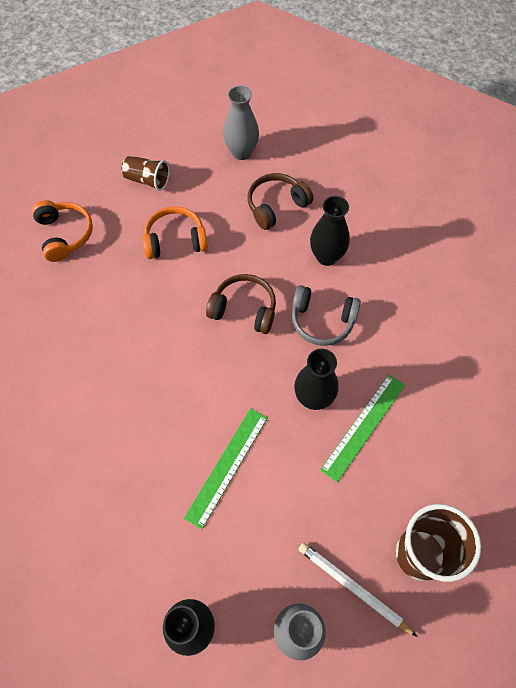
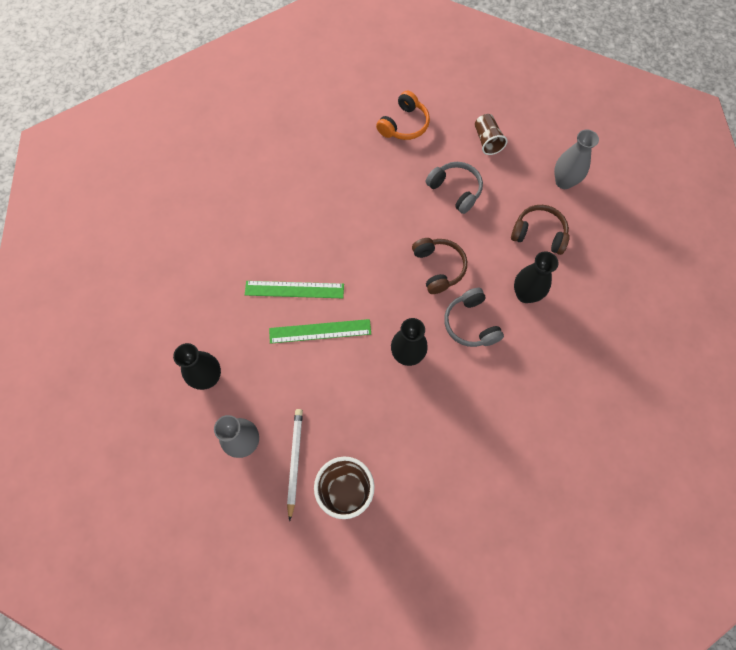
camera: 55 degrees right, 5 degrees up
orange headphones [143,207,208,259] -> grey headphones [426,162,483,214]
green ruler [320,374,405,482] -> green ruler moved to [245,281,344,298]

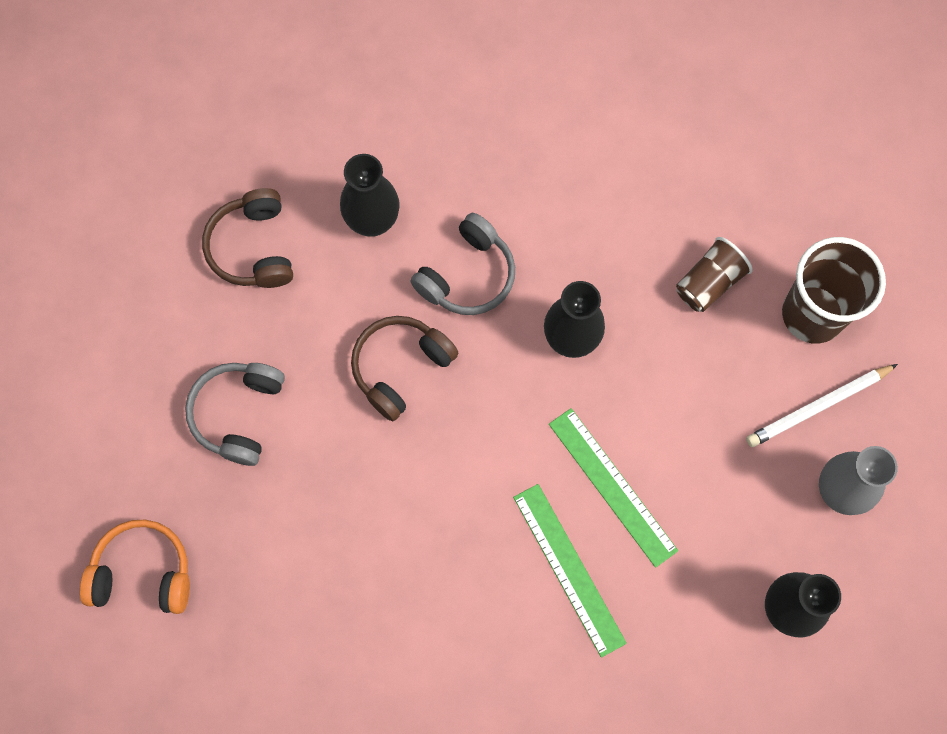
camera: 120 degrees left, 5 degrees up
brown cup [475,114,507,155] -> brown cup moved to [676,237,753,312]
grey vase [554,130,599,189] -> none

